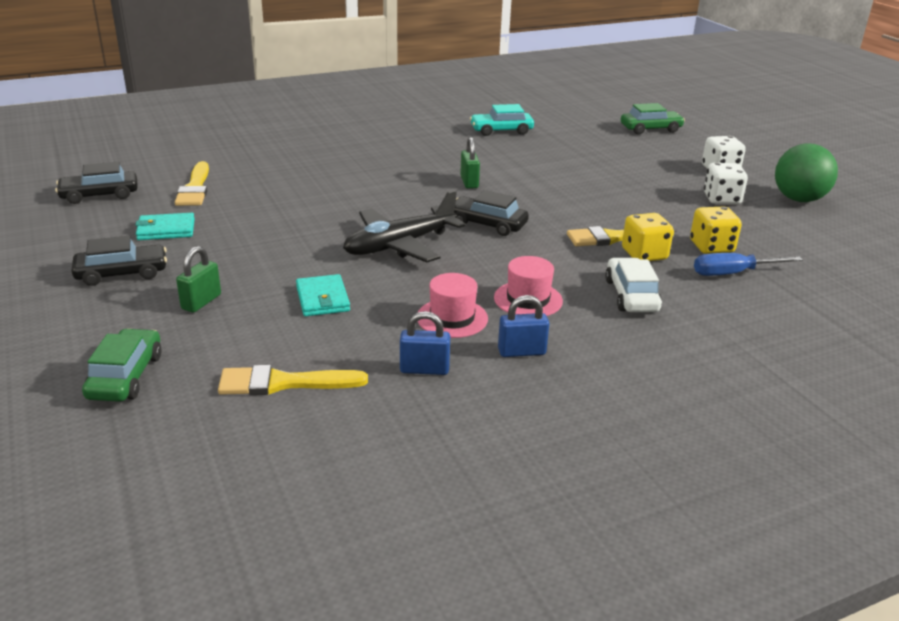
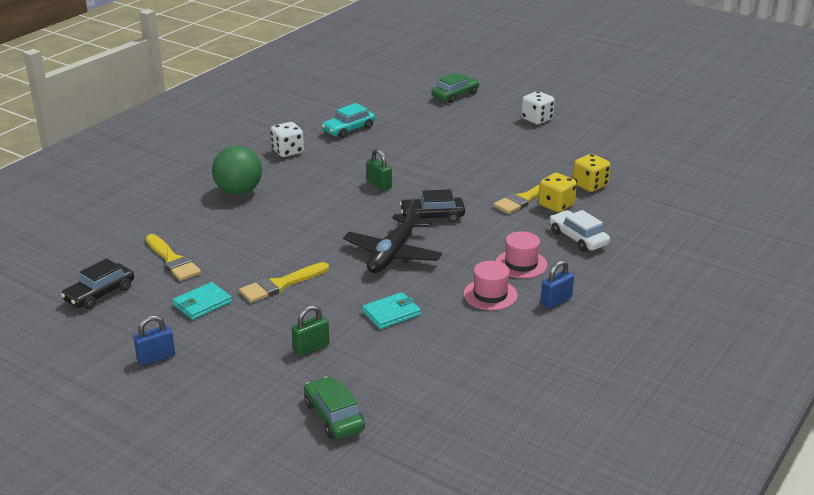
camera: 30 degrees left, 0 degrees up
black car [71,236,167,286] -> none
green padlock [176,246,221,313] -> green padlock turned 60 degrees clockwise [292,305,330,356]
yellow brush [218,365,368,395] -> yellow brush moved to [239,262,329,303]
turquoise wallet [296,274,350,316] -> turquoise wallet turned 75 degrees counterclockwise [362,292,421,329]
blue padlock [400,311,450,375] -> blue padlock moved to [133,315,175,365]
blue screwdriver [694,253,803,276] -> none
white dice [704,163,748,204] -> white dice moved to [271,122,304,157]
green ball [775,143,838,202] -> green ball moved to [212,146,262,195]

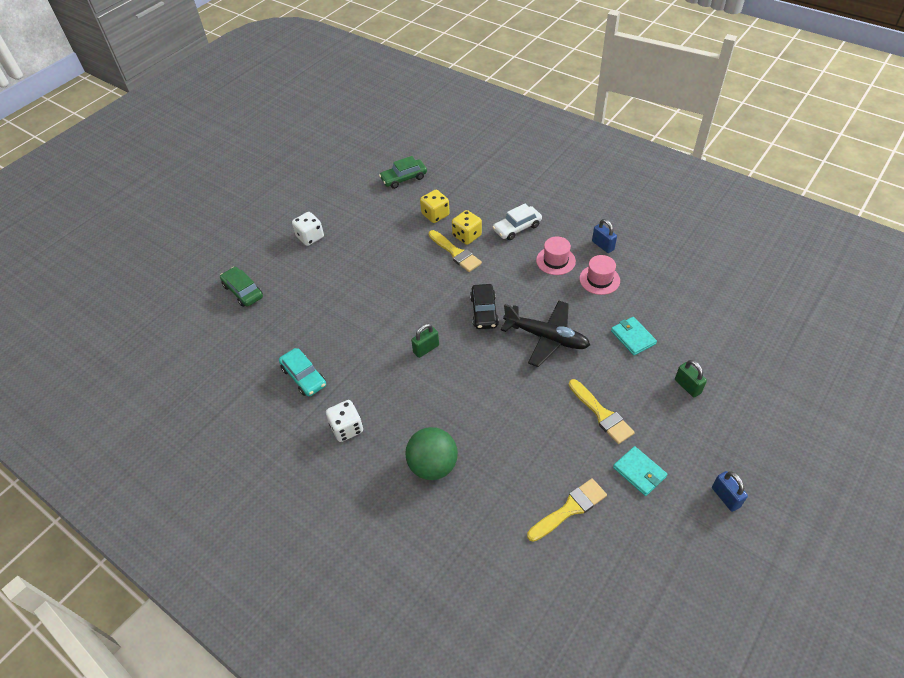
camera: 85 degrees left, 20 degrees up
black car [61,258,134,310] -> none
green car [304,377,365,439] -> green car moved to [379,156,427,189]

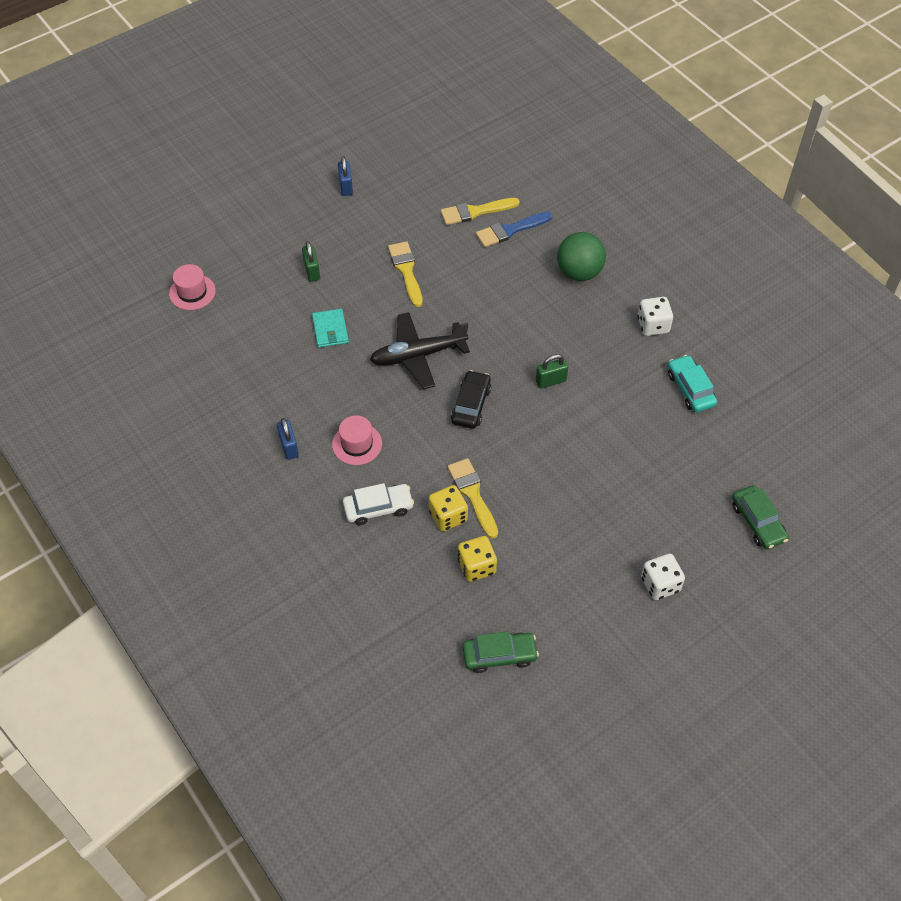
camera: 165 degrees left, 5 degrees up
black plane [501,301,590,367] -> black plane turned 60 degrees counterclockwise [370,312,470,389]
pink hat [579,255,620,295] -> pink hat moved to [169,264,216,310]
turquoise wallet [613,446,668,496] -> none
none -> blue brush [476,212,552,247]

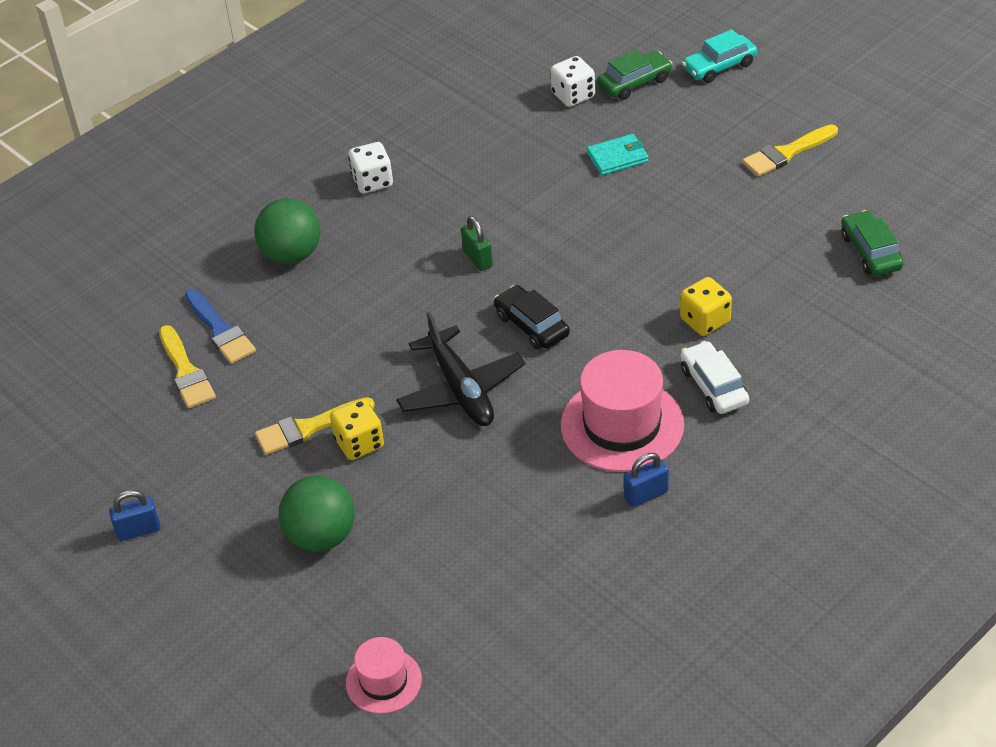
camera: 95 degrees left, 10 degrees down
green padlock [302,241,320,282] -> green ball [279,475,355,552]
turquoise wallet [312,309,349,348] -> turquoise wallet moved to [587,134,649,175]
pink hat [332,415,382,465] -> pink hat [561,350,684,472], size x1.80
yellow brush [448,458,498,539] -> yellow brush moved to [742,124,838,177]
black car [451,370,491,429] -> black car turned 45 degrees clockwise [494,285,570,349]
yellow dice [458,536,497,582] -> yellow dice moved to [330,399,384,460]
white dice [641,554,685,600] -> white dice moved to [551,56,595,107]
turquoise car [668,355,717,412] -> turquoise car moved to [682,29,757,83]

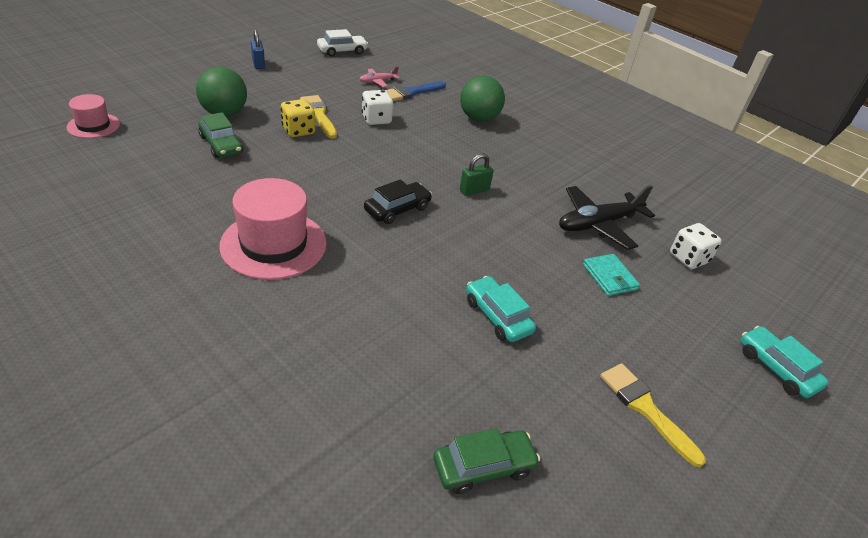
camera: 80 degrees right, 5 degrees down
yellow brush [159,325,216,408] -> pink plane [360,66,399,87]
white dice [348,142,393,193] -> white dice moved to [362,90,393,125]
black plane [396,311,525,426] -> black plane moved to [559,185,655,250]
green car [597,50,673,100] -> green car moved to [199,112,243,158]
blue padlock [623,453,669,507] -> none
yellow dice [680,277,732,336] -> none
white car [680,341,749,414] -> white car moved to [317,29,368,57]
none -> turquoise car [466,276,536,342]

